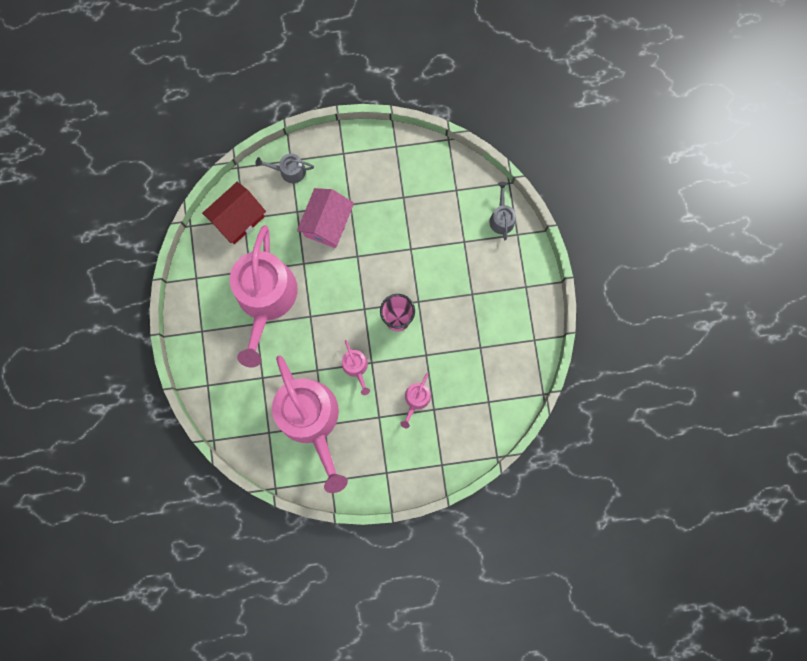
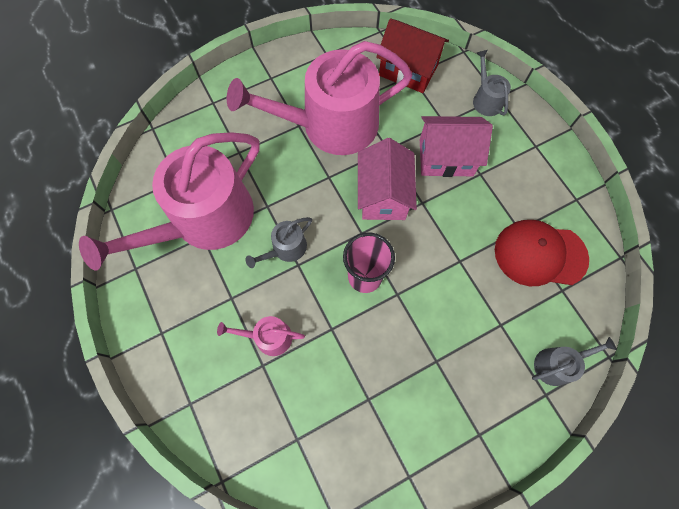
camera: 70 degrees right, 10 degrees down
pink watering can [342,340,370,395] -> grey watering can [246,217,312,268]
none -> pink house [358,138,417,220]
none -> red cap [495,220,589,286]

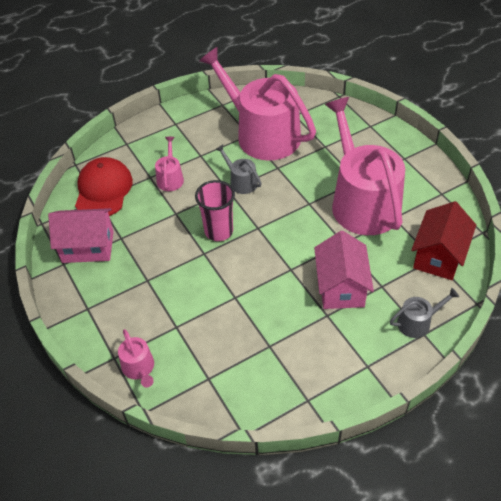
camera: 90 degrees right, 20 degrees down
pink house [358,138,417,220] -> pink house moved to [48,208,114,263]
red cap [495,220,589,286] -> red cap moved to [75,157,133,216]
grey watering can [532,337,617,386] -> pink watering can [118,329,154,388]

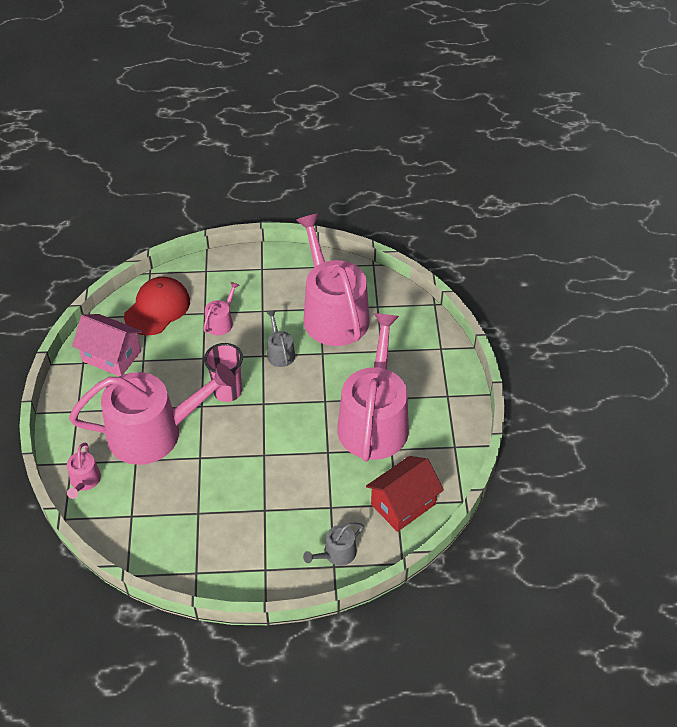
camera: 25 degrees right, 0 degrees up
pink house [314,231,374,309] -> none
grey watering can [390,288,459,338] -> grey watering can turned 135 degrees clockwise [303,523,364,566]
none -> pink watering can [69,363,236,465]

